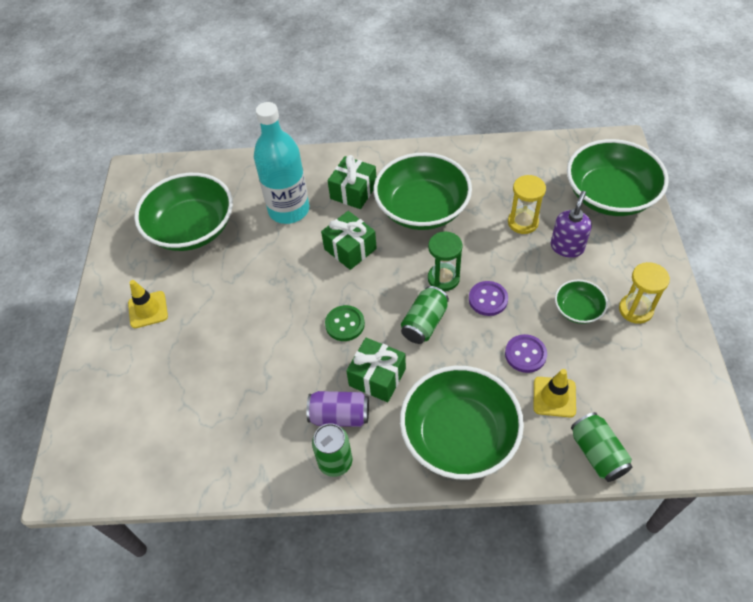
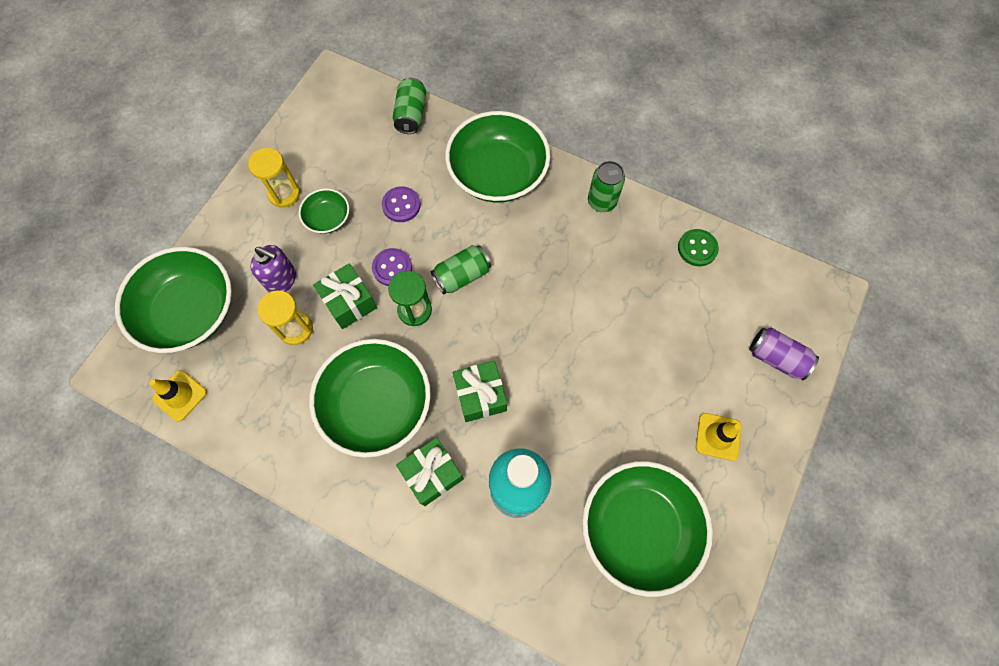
camera: 155 degrees left, 15 degrees up
purple can [307,391,369,427] -> purple can moved to [749,328,819,380]
green button [325,305,365,341] -> green button moved to [678,229,719,266]
green gift [346,338,406,402] -> green gift moved to [313,263,377,329]
yellow traffic cone [533,369,576,418] -> yellow traffic cone moved to [149,370,207,422]
purple soap dispenser [551,191,592,258] -> purple soap dispenser turned 120 degrees counterclockwise [250,245,296,293]

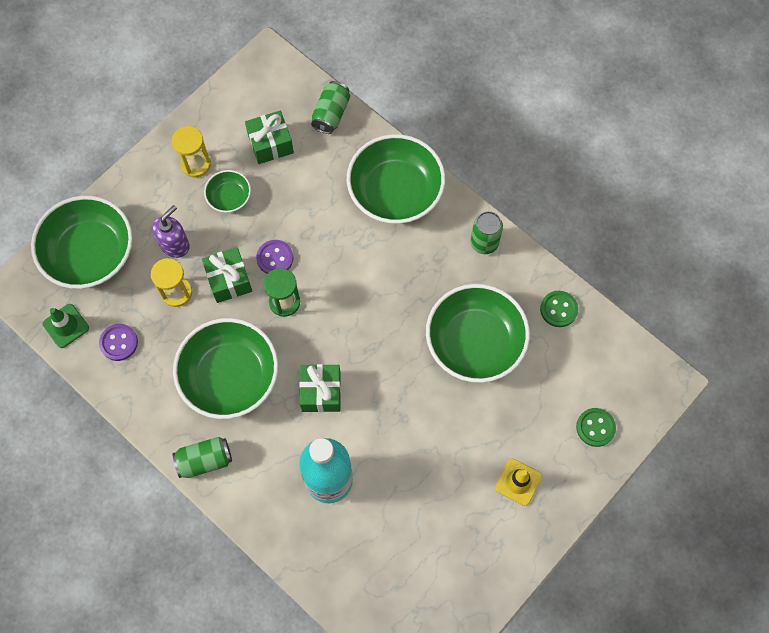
camera: 15 degrees right, 0 degrees up
yellow traffic cone [149,370,207,422] -> green traffic cone [43,304,89,348]
purple soap dispenser [250,245,296,293] -> purple soap dispenser turned 90 degrees counterclockwise [152,205,190,258]
purple button [382,186,420,222] -> purple button moved to [99,324,138,361]
green gift [396,437,464,506] -> green gift moved to [245,111,294,164]
green can [431,245,491,294] -> green can moved to [172,437,232,478]
green bowl [582,461,713,597] -> green bowl moved to [426,284,530,383]
purple can [749,328,819,380] -> green button [576,408,616,447]

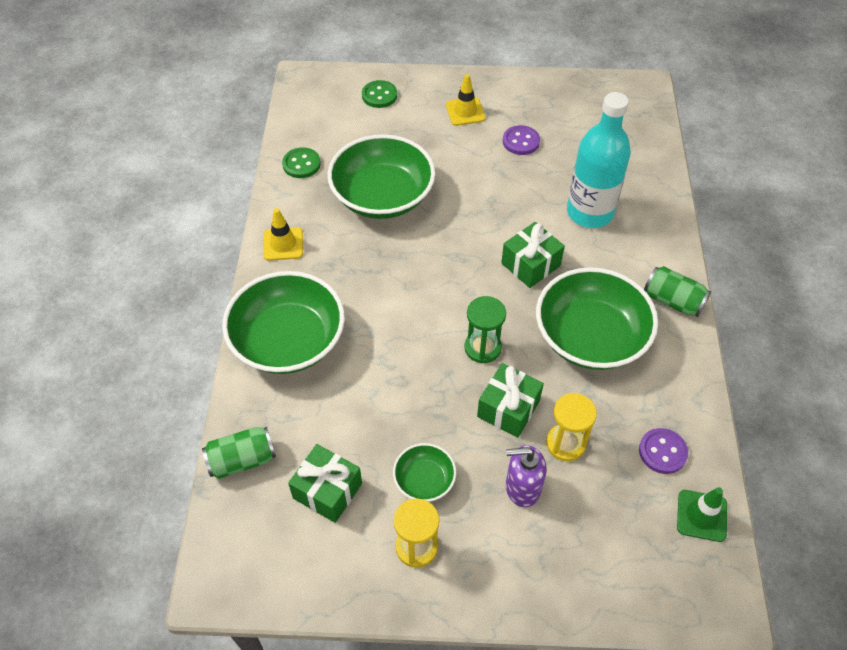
camera: 130 degrees left, 15 degrees down
green bowl [31,196,133,289] -> none
purple button [256,240,293,274] -> purple button moved to [503,125,540,155]
green can [470,211,503,254] -> yellow traffic cone [263,208,303,261]

